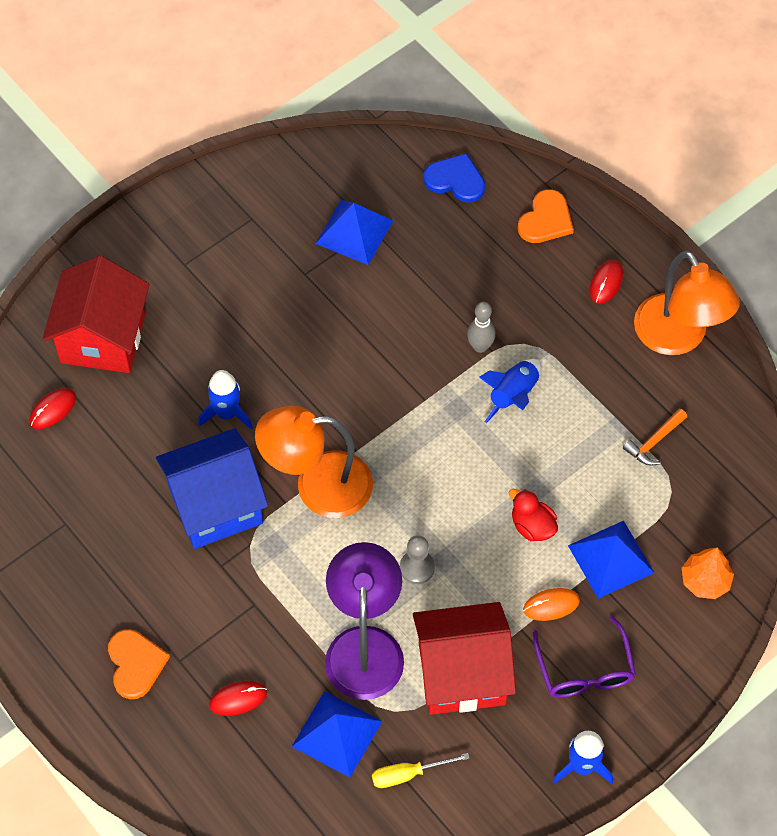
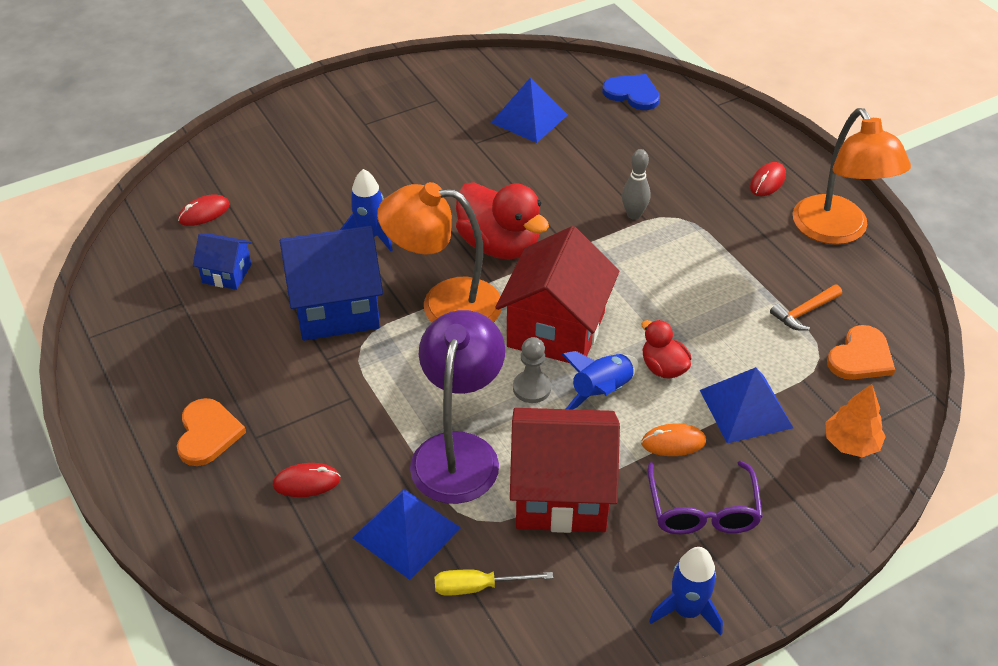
camera: 10 degrees right, 15 degrees down
red house [42,256,150,373] -> red house moved to [495,226,619,363]
blue rocket [479,359,542,423] -> blue rocket moved to [562,351,639,409]
orange heart [518,189,574,243] -> orange heart moved to [827,325,895,380]
none -> blue house [193,234,252,290]
none -> red duck [456,182,549,260]

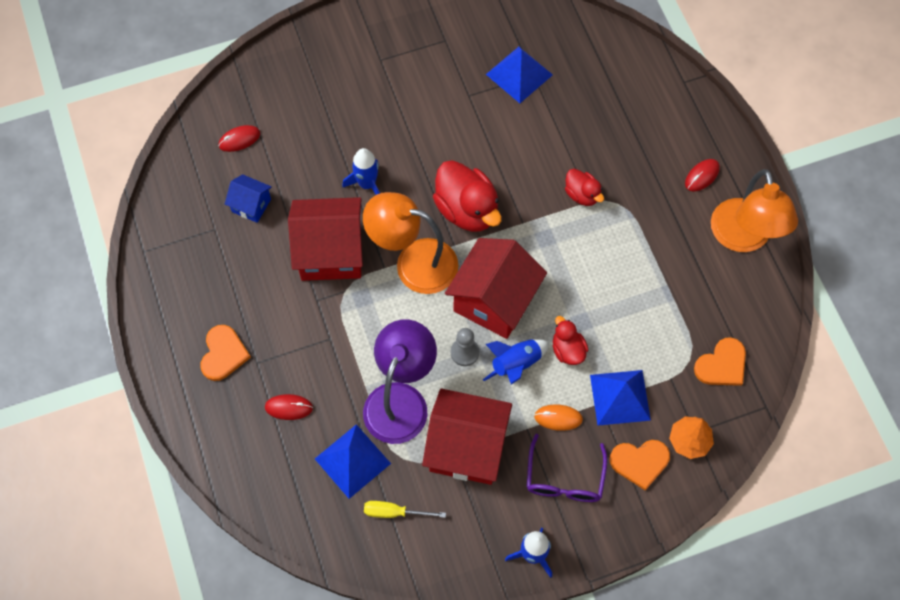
camera: 10 degrees right, 20 degrees up
blue house [280,226,383,341] -> red house [288,197,363,281]
blue heart [602,74,660,110] -> none
grey bowling pin [622,149,651,220] -> red duck [565,169,604,206]
orange hammer [770,285,842,331] -> none
none -> orange heart [610,440,670,491]

